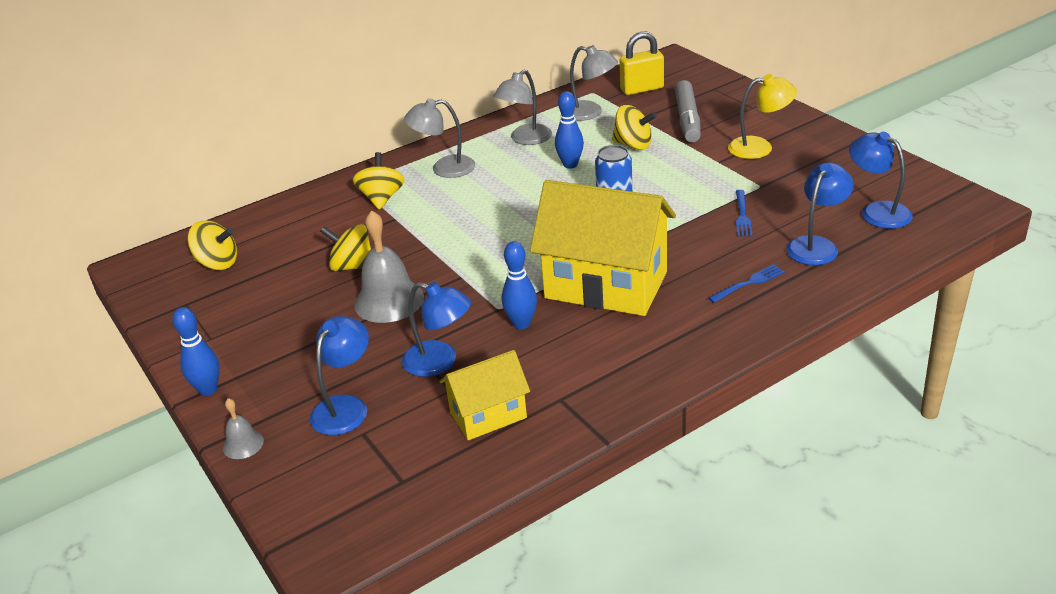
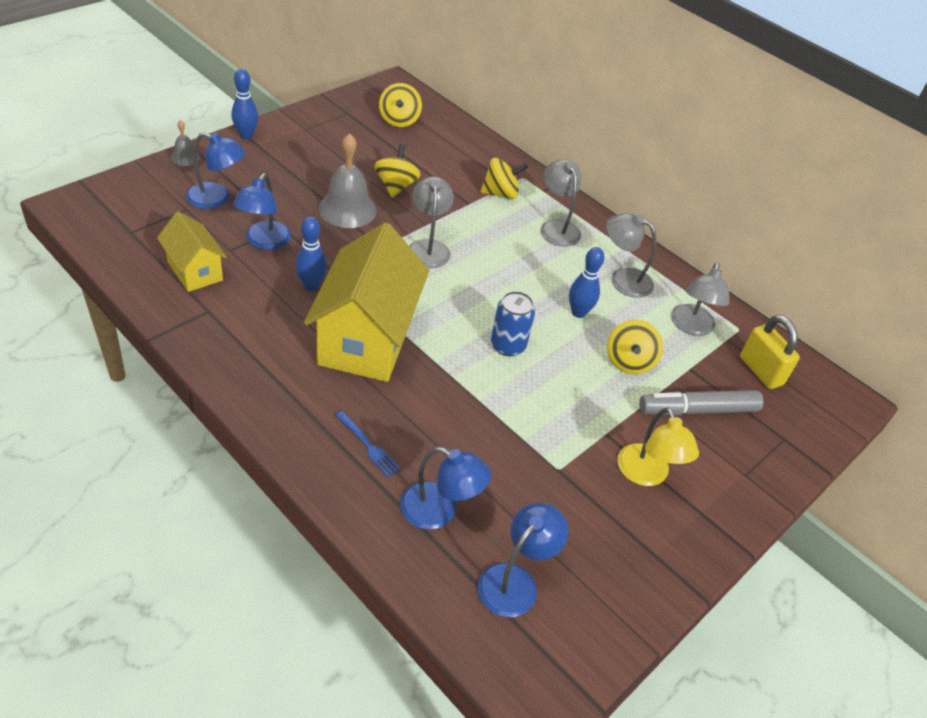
camera: 70 degrees right, 10 degrees up
blue fork [736,190,752,236] -> none
none -> grey lamp [409,176,454,268]

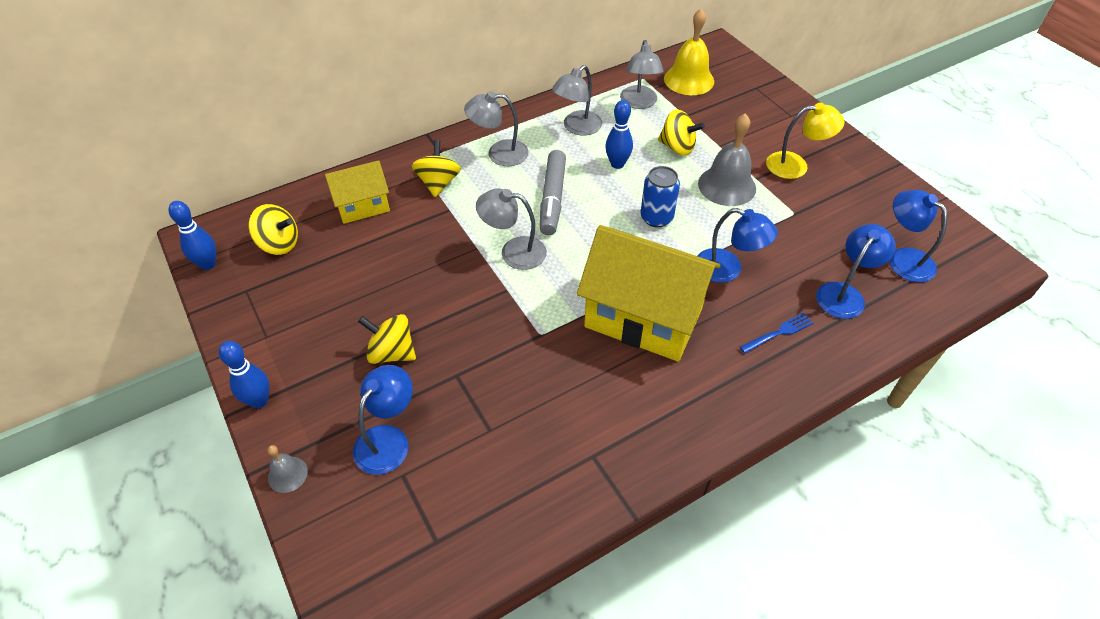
camera: 70 degrees left, 5 degrees up
yellow house [157,212,227,292] -> yellow house moved to [325,160,390,224]
blue lamp [233,173,291,250] -> blue lamp moved to [698,208,778,283]
blue bowling pin [296,217,327,291] -> blue bowling pin moved to [168,201,216,270]
grey bell [318,133,377,228] -> grey bell moved to [698,114,756,206]
yellow spinning top [374,144,421,198] -> yellow spinning top moved to [358,314,416,364]
grey marker [639,390,764,416] -> grey marker moved to [540,150,566,235]
grey lamp [671,262,729,336] -> grey lamp turned 60 degrees clockwise [620,40,663,109]
yellow padlock [740,315,800,389] -> yellow bell [664,8,714,95]

